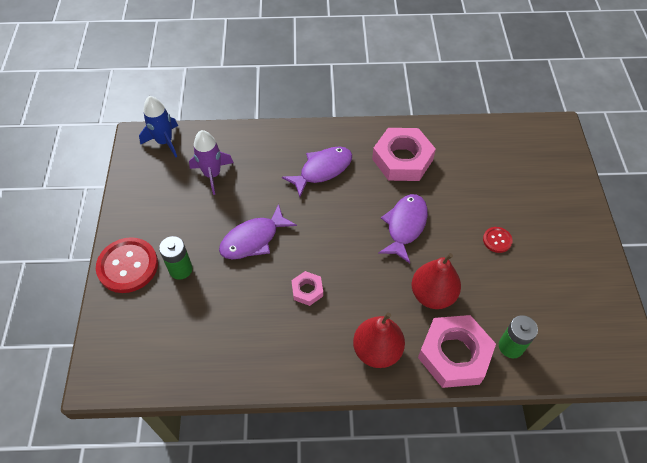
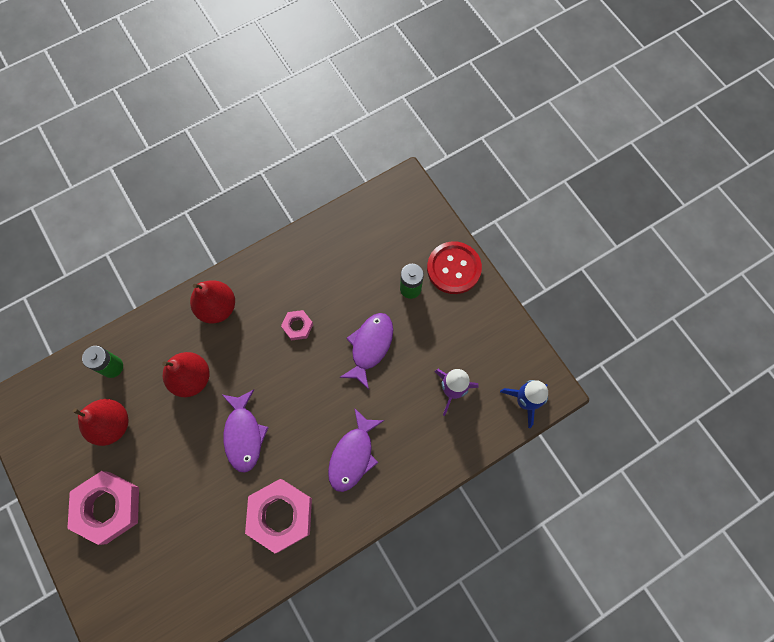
camera: 150 degrees right, 15 degrees up
pink nut [418,315,496,388] -> pink nut moved to [67,471,139,545]
red button [483,227,513,253] -> none
none -> red pear [73,399,129,446]

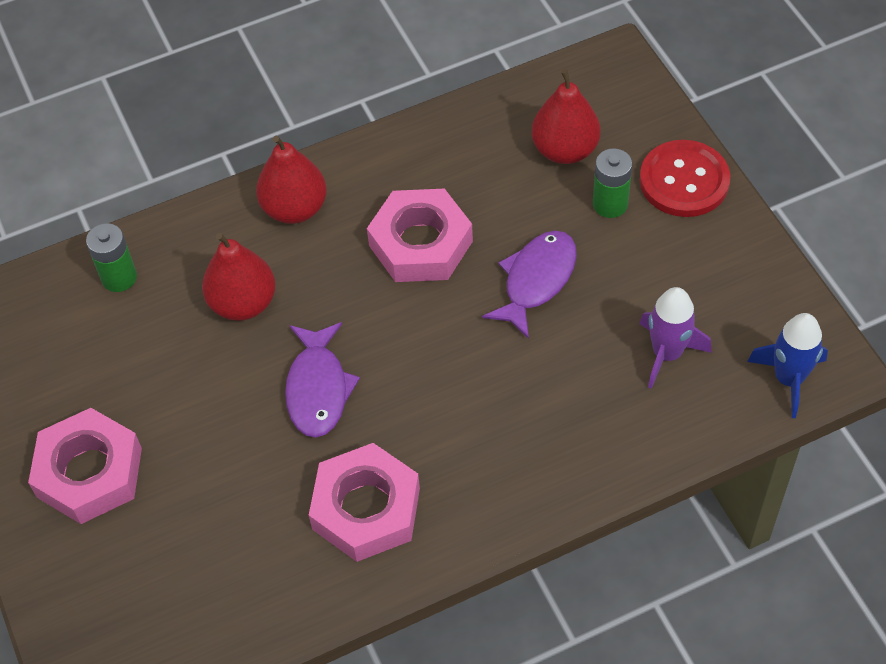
camera: 10 degrees right, 15 degrees down
red pear [73,399,129,446] -> red pear moved to [532,69,601,164]
pink nut [281,310,313,341] -> pink nut [367,188,473,282], size x2.05
purple fish [328,408,384,492] -> none

